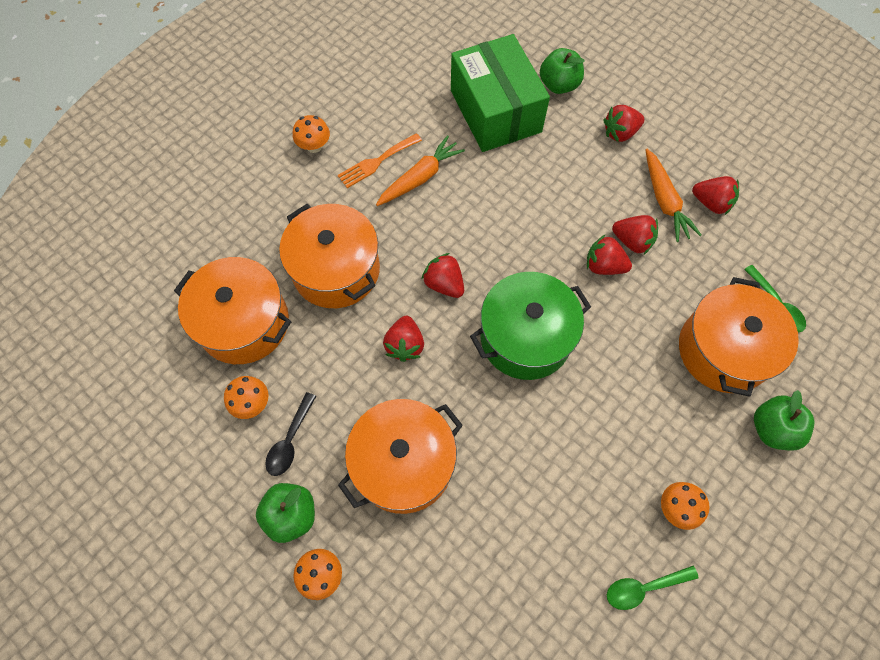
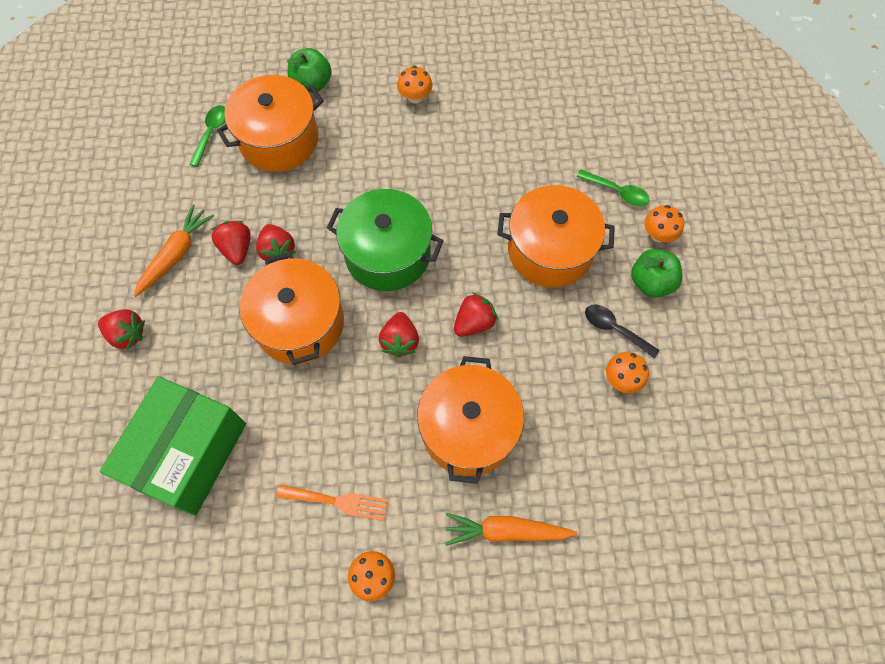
camera: 135 degrees left, 0 degrees up
orange pot [174,257,291,364] -> orange pot moved to [240,252,344,365]
black spoon [265,392,316,476] -> black spoon turned 120 degrees counterclockwise [585,305,660,358]
orange carrot [376,135,465,206] -> orange carrot moved to [445,513,577,546]
green apple [540,48,585,94] -> none
green spoon [607,566,699,610] -> green spoon moved to [577,169,650,206]
red strawberry [692,176,739,215] -> none

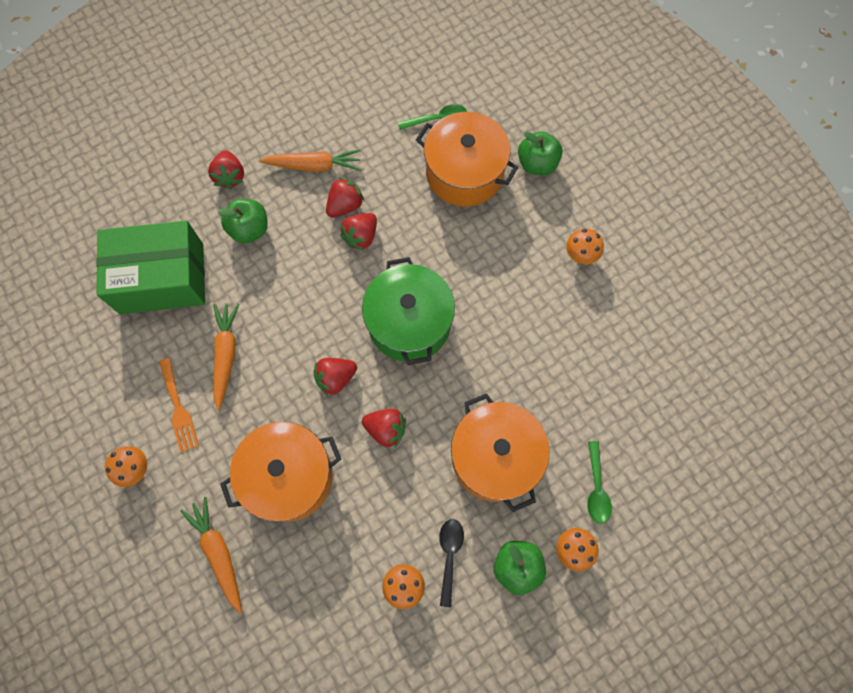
camera: 60 degrees right, 5 degrees up
orange pot [240,252,344,365] -> none
none -> orange carrot [213,303,240,410]
none -> green apple [217,199,268,244]

